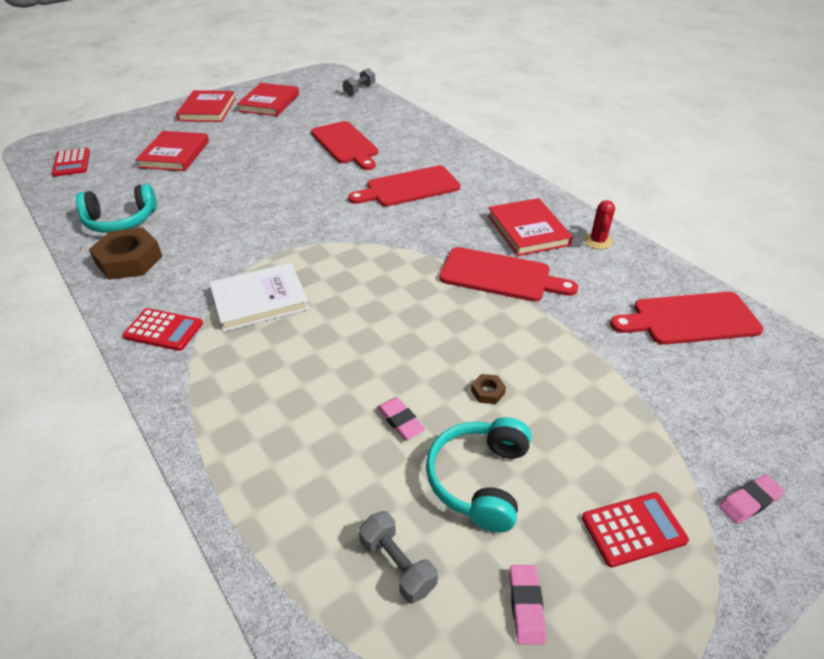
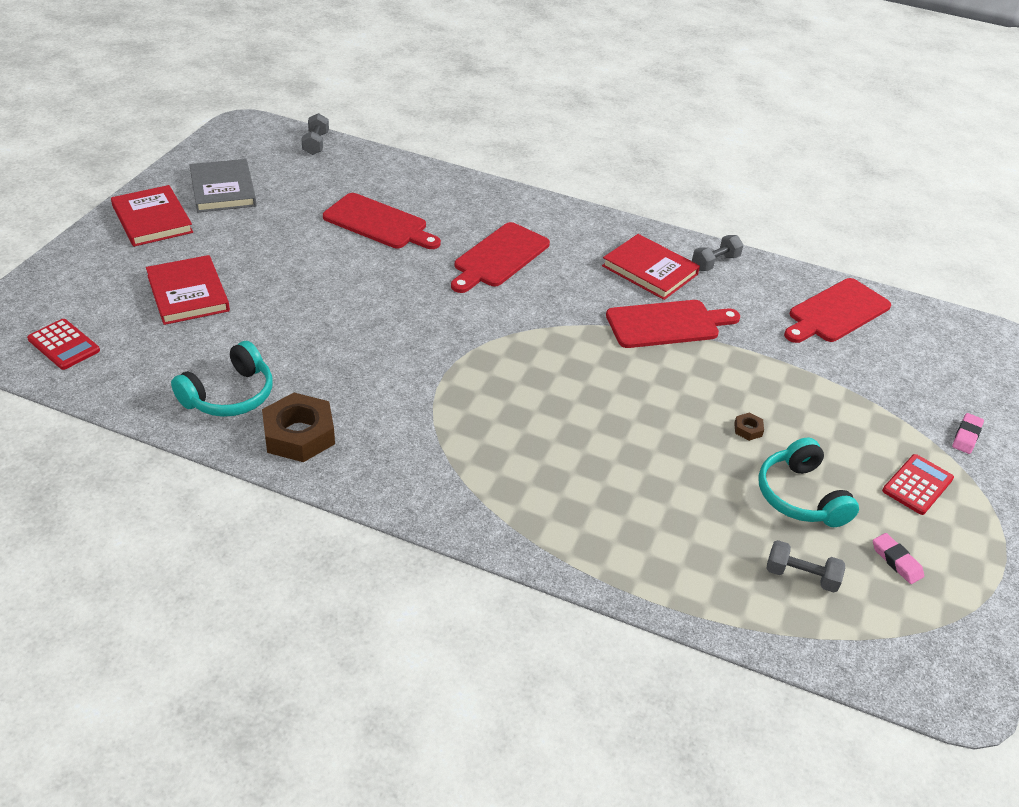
camera: 35 degrees left, 0 degrees up
red calculator [122,308,203,351] -> none
white book [209,263,309,332] -> none
red book [237,83,299,116] -> grey book [189,159,257,212]
pink eraser [377,397,425,440] -> none
red cactus [584,200,615,249] -> grey dumbbell [692,235,744,271]

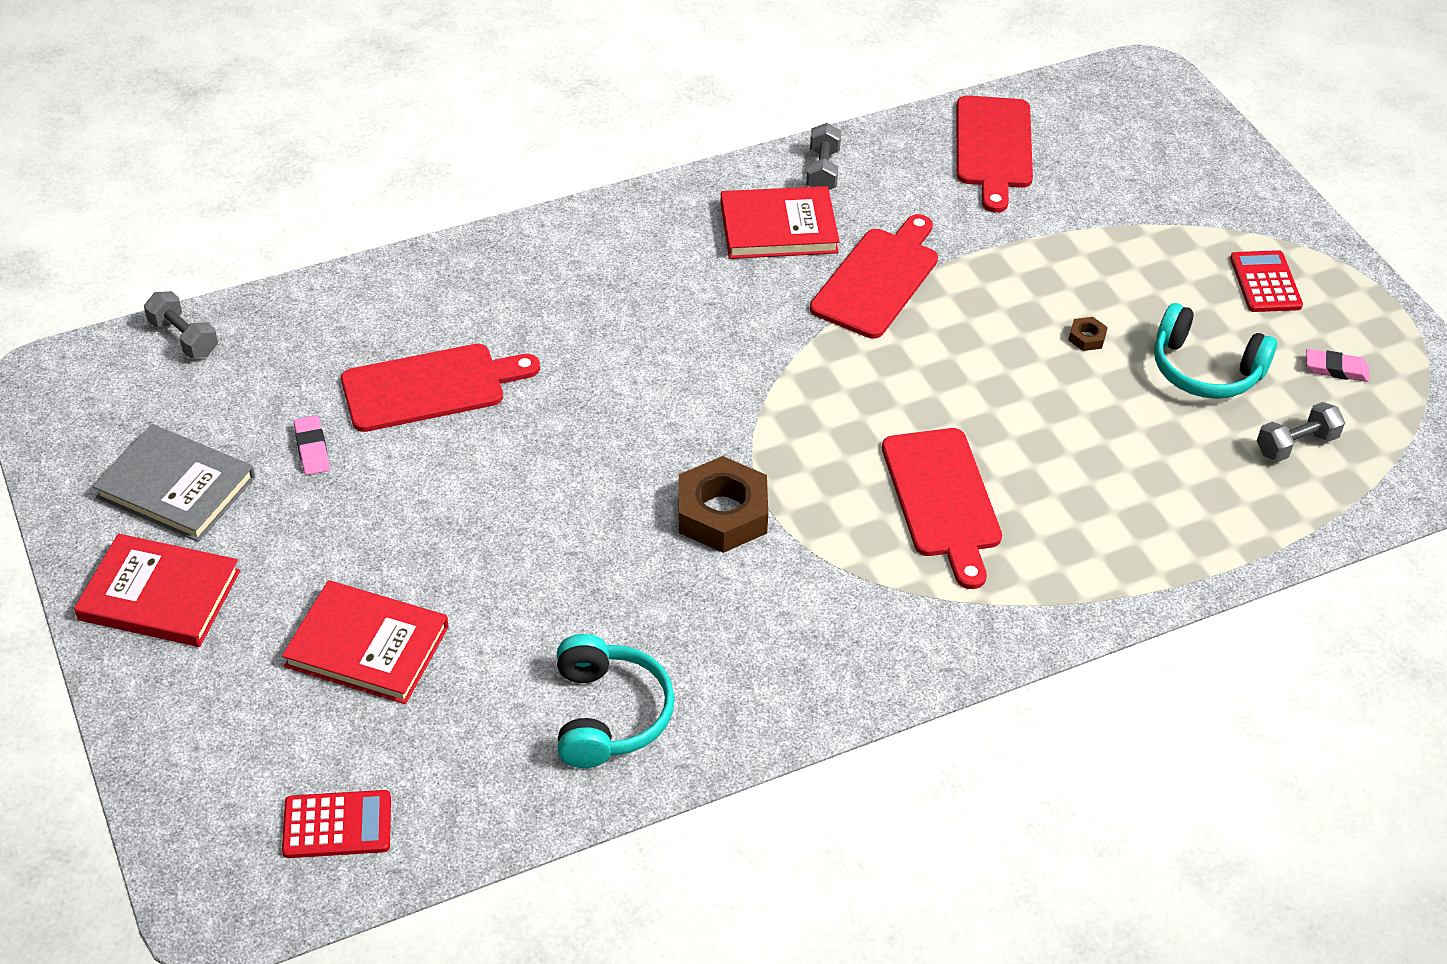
camera: 45 degrees left, 5 degrees up
brown nut [262,393,335,462] -> brown nut moved to [679,456,768,553]
red cutting board [451,222,550,293] -> red cutting board moved to [882,428,1002,589]
pink eraser [952,413,984,454] -> pink eraser moved to [294,415,330,475]

